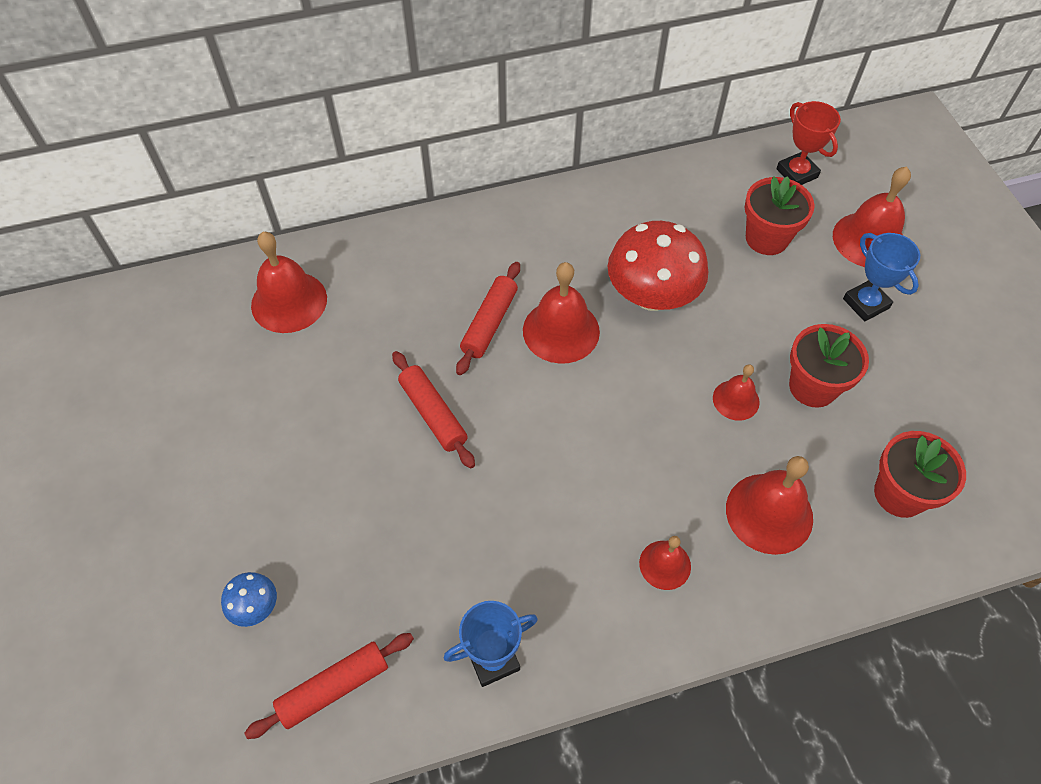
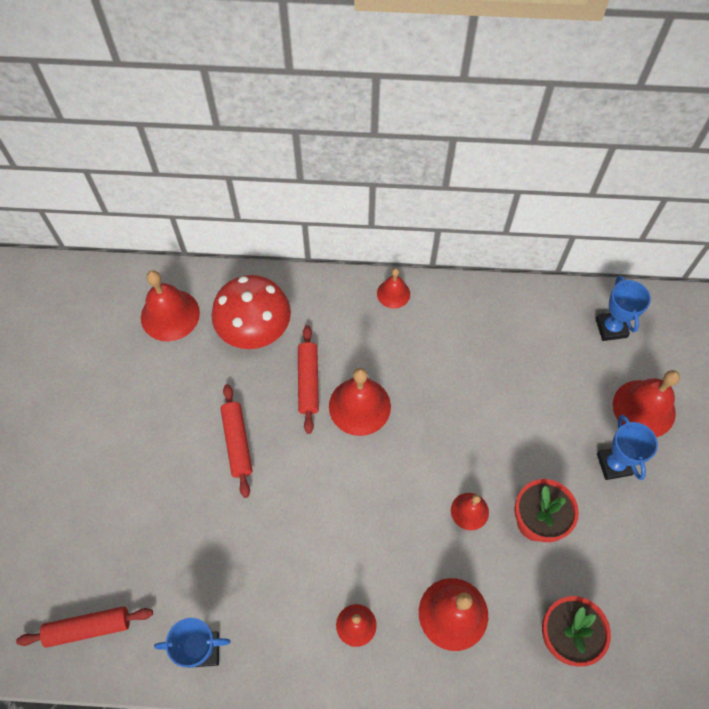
camera: 20 degrees right, 5 degrees up
blue mushroom [221,572,277,627] -> none
red rolling pin [456,262,520,375] -> red rolling pin turned 45 degrees counterclockwise [298,325,319,434]
red mushroom [608,221,708,311] -> red mushroom moved to [212,275,291,349]
red flower pot [745,176,815,255] -> none
red trophy [776,101,841,185] -> blue trophy [595,276,651,341]
none -> red bell [377,268,410,308]

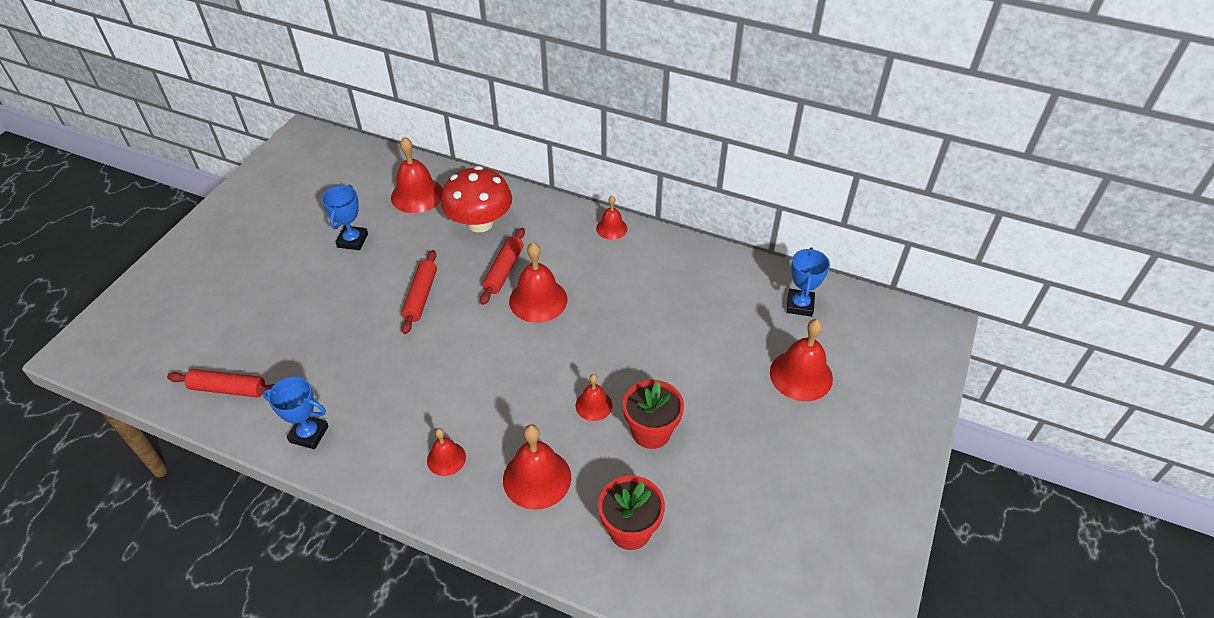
camera: 20 degrees right, 15 degrees down
blue trophy [597,415,658,480] -> blue trophy moved to [322,184,368,250]

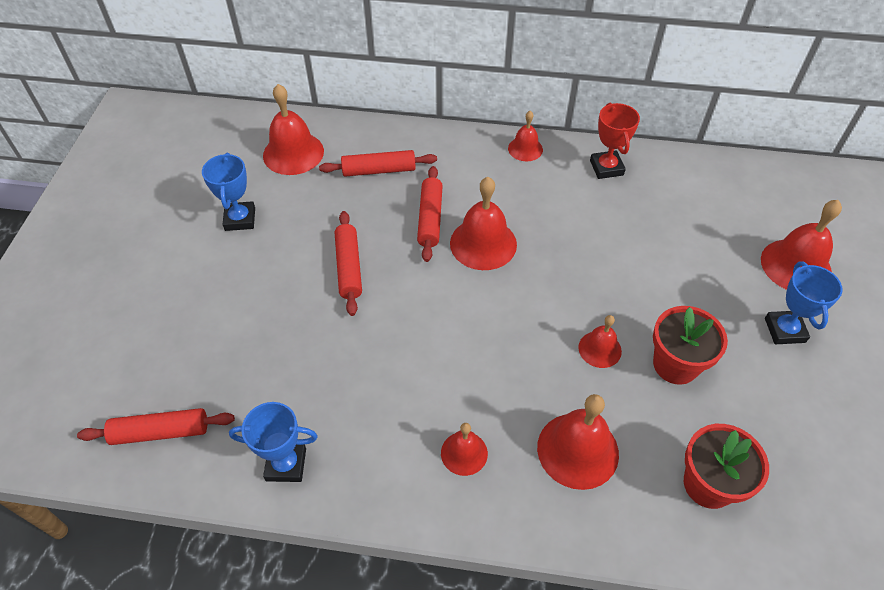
camera: 15 degrees left, 5 degrees up
red mushroom [441,166,512,232] -> red rolling pin [319,150,437,177]
blue trophy [786,248,830,317] -> blue trophy moved to [765,261,843,344]
none -> red trophy [590,103,640,179]

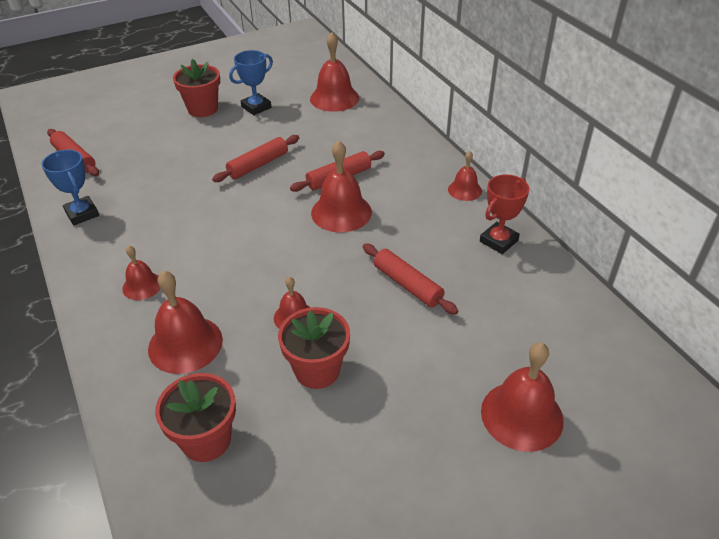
camera: 55 degrees right, 10 degrees down
red rolling pin [319,150,437,177] -> red rolling pin moved to [363,243,458,315]
blue trophy [765,261,843,344] -> none
none -> red flower pot [173,59,220,117]

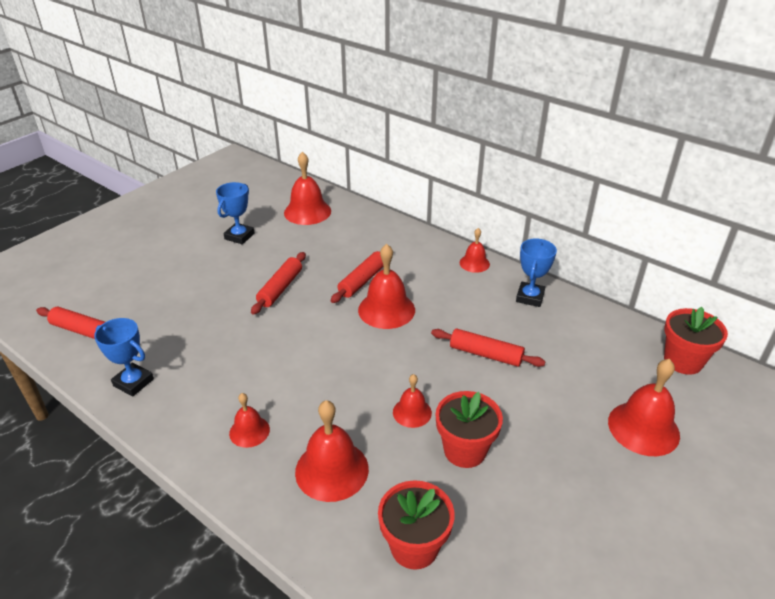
camera: 25 degrees left, 5 degrees down
red flower pot [173,59,220,117] -> red flower pot moved to [664,307,728,375]
red trophy [480,174,529,254] -> blue trophy [516,239,557,307]

